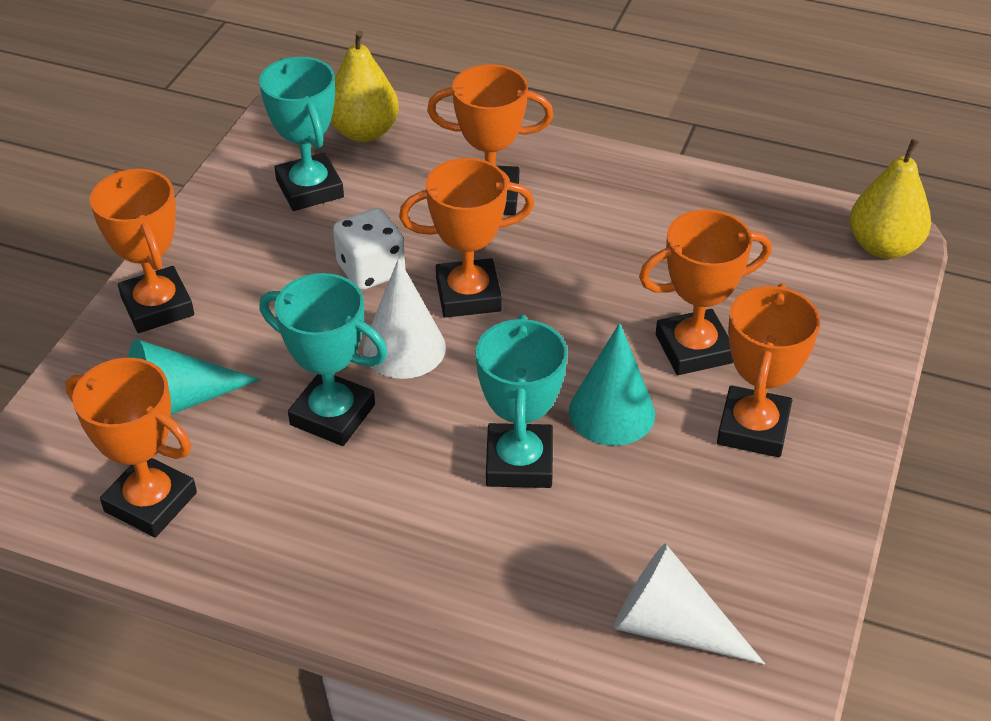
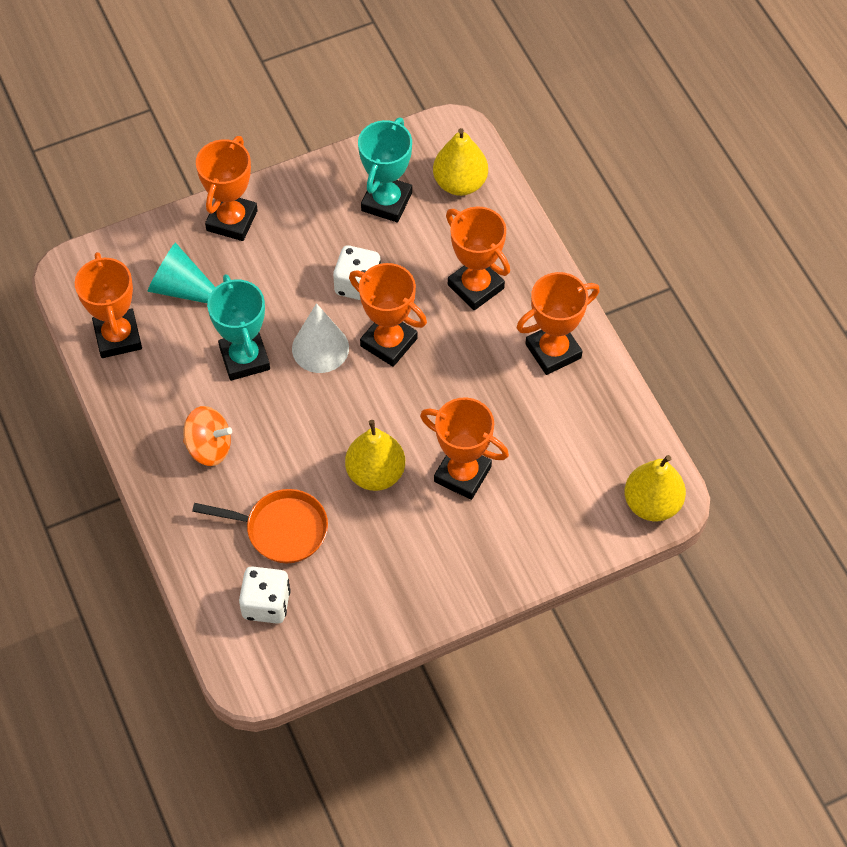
camera: 45 degrees right, 15 degrees up
turquoise trophy [476,315,568,488] -> none
turquoise cone [569,323,655,446] -> yellow pear [345,420,405,491]
white cone [614,543,765,665] -> white dice [239,566,291,624]
orange trophy [717,283,820,457] -> orange trophy moved to [517,272,600,375]
none -> orange spinning top [183,406,232,466]
none -> orange pan [192,489,328,563]

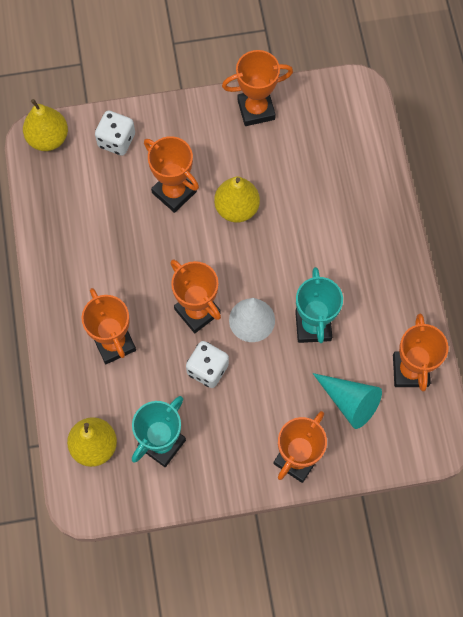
camera: 165 degrees left, 10 degrees up
orange spinning top [183,406,232,466] -> none
orange pan [192,489,328,563] -> none
white dice [239,566,291,624] -> white dice moved to [95,111,135,156]
orange trophy [517,272,600,375] -> orange trophy moved to [222,50,293,126]

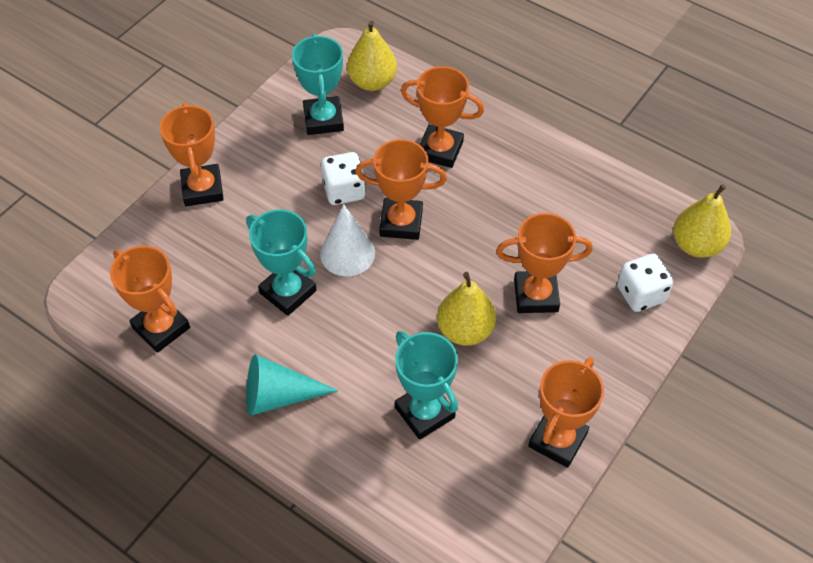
camera: 135 degrees right, 15 degrees down
turquoise cone [313,373,382,429] -> turquoise cone moved to [246,354,339,416]
none -> turquoise trophy [395,331,458,440]

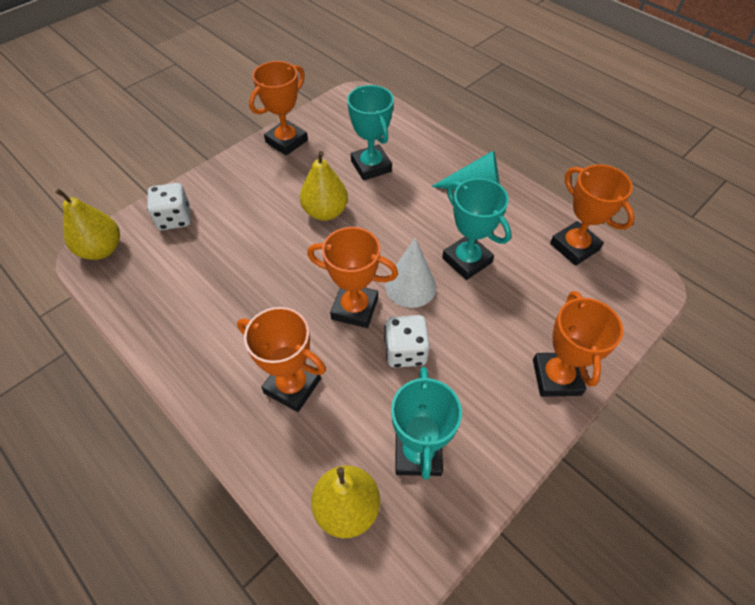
camera: 170 degrees left, 0 degrees up
orange trophy [496,213,593,313] -> none

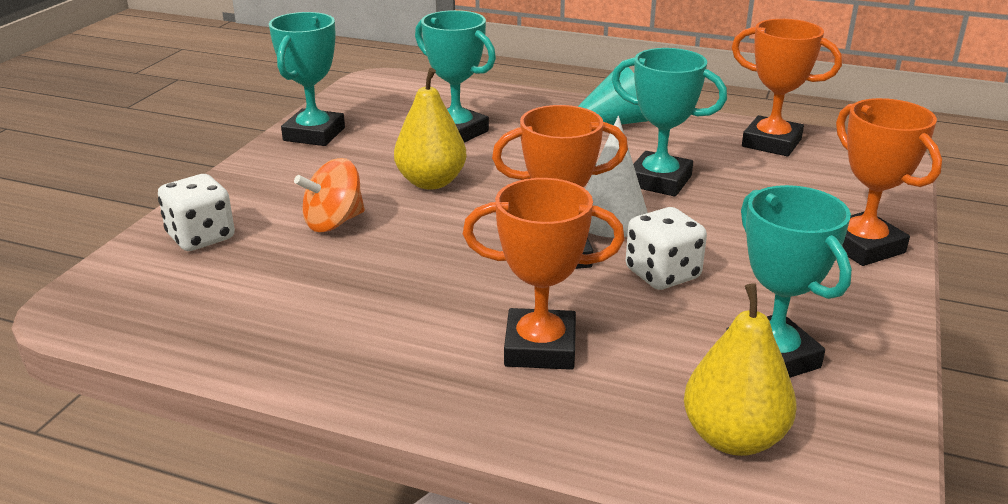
camera: 25 degrees left, 25 degrees down
yellow pear [55,189,120,260] -> none
orange trophy [249,61,308,155] -> turquoise trophy [269,12,345,146]
none -> orange spinning top [294,158,365,232]

